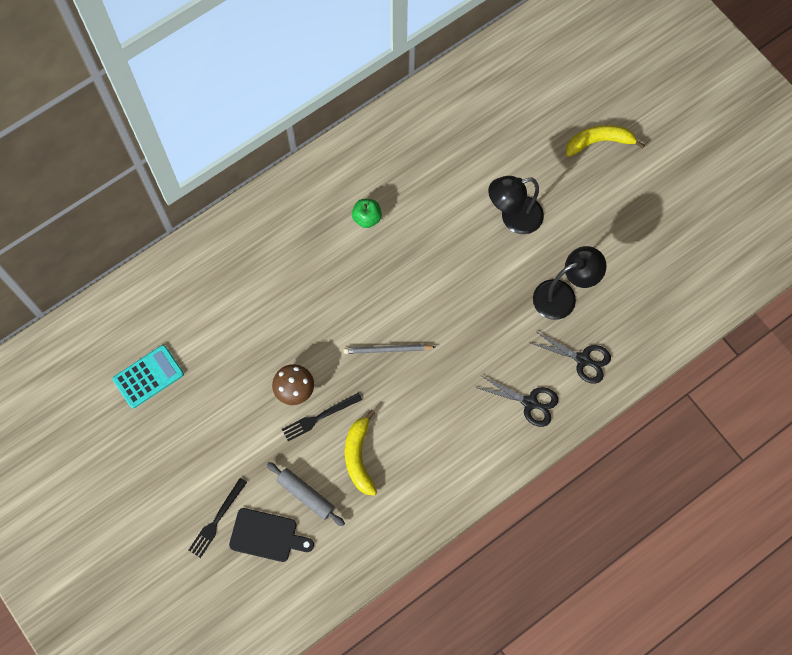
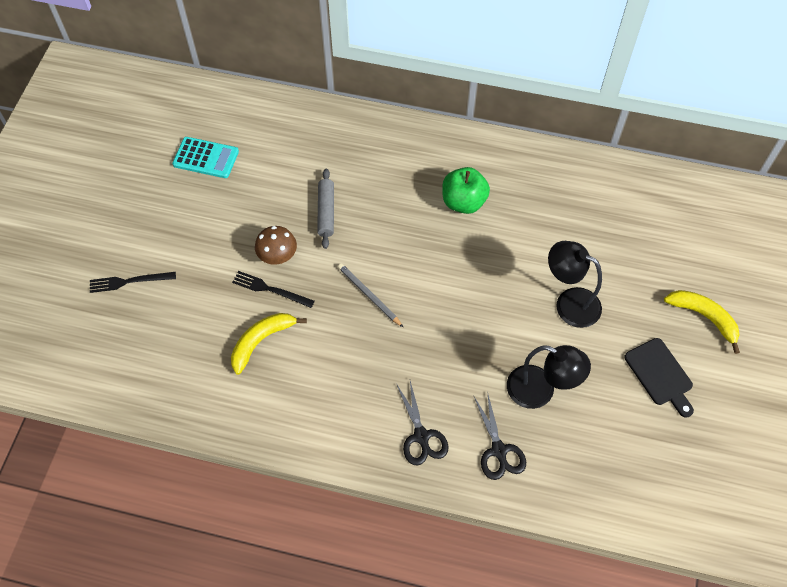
camera: 50 degrees right, 10 degrees down
black cutting board [229,508,314,562] -> black cutting board moved to [624,338,694,418]
grey rolling pin [267,462,345,526] -> grey rolling pin moved to [317,168,334,249]
green apple [352,199,382,228] -> green apple [442,167,490,214], size x1.56

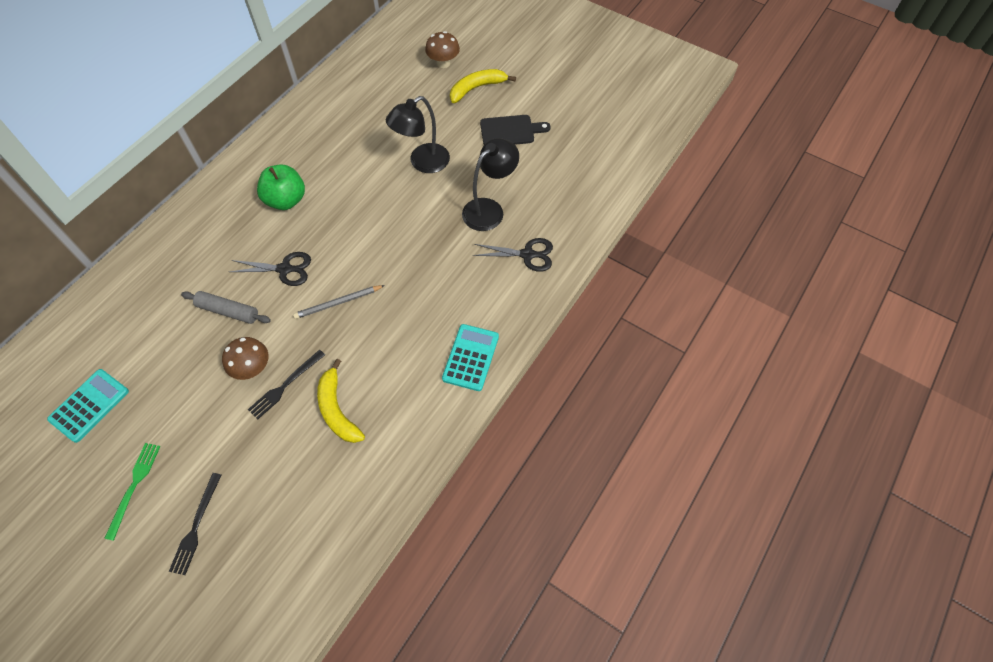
camera: 70 degrees left, 0 degrees up
black scissors [397,381,448,465] -> black scissors moved to [230,252,311,286]
none -> green fork [104,443,161,541]
none -> brown mushroom [425,31,460,68]
none -> turquoise calculator [442,324,499,391]

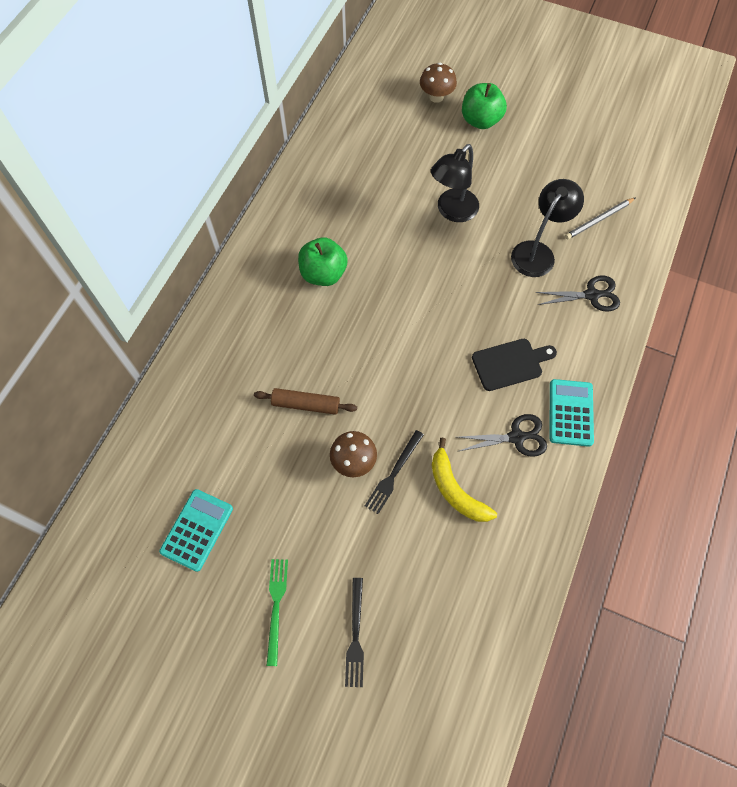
camera: 10 degrees left, 5 degrees up
grey rolling pin [181,291,271,324] -> brown rolling pin [254,388,357,415]
black scissors [230,252,311,286] -> black scissors moved to [457,414,547,457]
grey pencil [293,285,385,319] -> grey pencil moved to [565,198,635,239]
yellow banana [450,69,516,103] -> green apple [462,83,507,129]
black cutting board [480,115,551,145] -> black cutting board moved to [472,339,557,391]

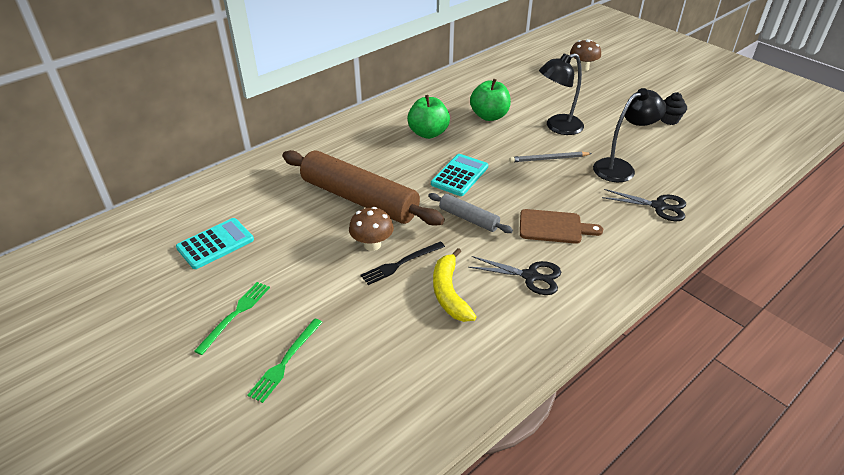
camera: 25 degrees right, 25 degrees down
brown rolling pin [254,388,357,415] -> brown rolling pin [282,150,445,226], size x2.08
black fork [345,578,364,687] -> green fork [248,319,323,403]
green apple [462,83,507,129] -> green apple moved to [470,79,511,121]
black cutting board [472,339,557,391] -> brown cutting board [520,209,603,244]
turquoise calculator [550,379,594,447] -> turquoise calculator moved to [431,154,488,196]
grey pencil [565,198,635,239] -> grey pencil moved to [509,152,592,163]
none -> grey rolling pin [428,193,513,233]
none -> black cupcake [660,92,687,125]

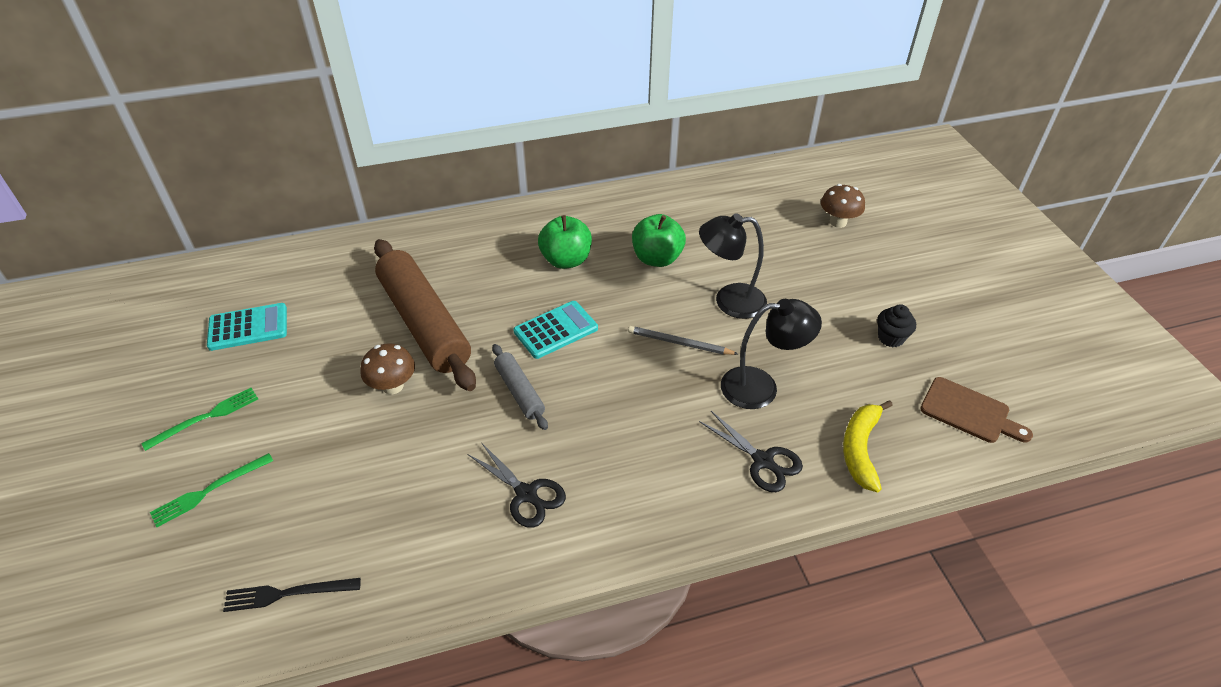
camera: 25 degrees right, 5 degrees up
black fork [360,241,445,285] -> black fork moved to [223,578,361,612]
yellow banana [433,248,477,322] -> yellow banana moved to [843,400,893,492]
brown cutting board [520,209,603,244] -> brown cutting board moved to [920,377,1033,443]

